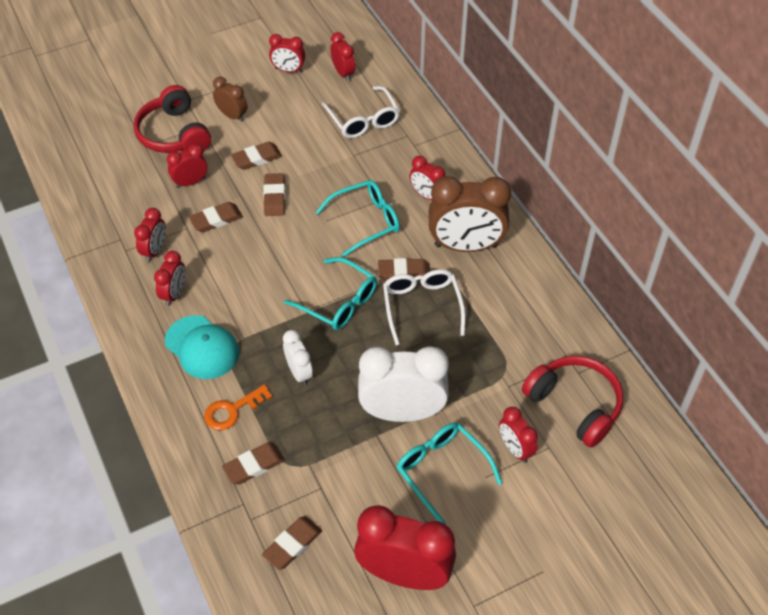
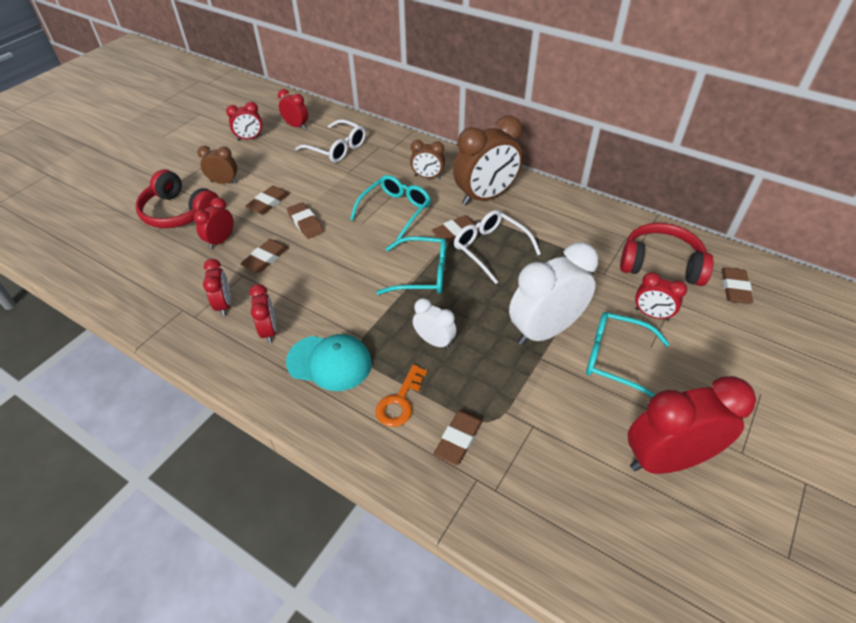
camera: 30 degrees left, 5 degrees down
brown eraser [262,516,322,570] -> brown eraser moved to [722,267,753,304]
red clock [410,156,445,200] -> brown clock [410,140,445,179]

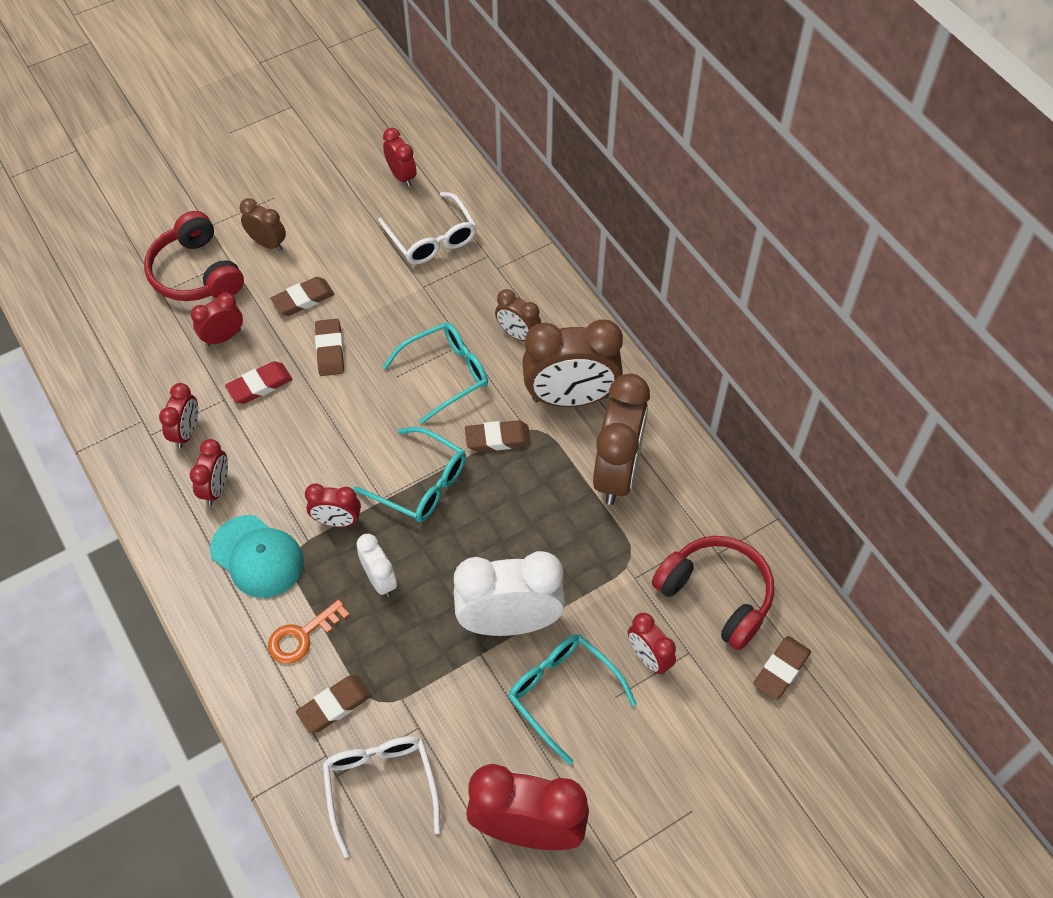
camera: 25 degrees right, 10 degrees up
red clock [226,102,262,141] -> red clock moved to [305,483,361,527]
brown eraser [240,239,289,273] -> red eraser [225,361,293,404]
white glasses [454,210,541,284] -> white glasses moved to [322,736,441,858]
none -> brown clock [593,373,650,505]

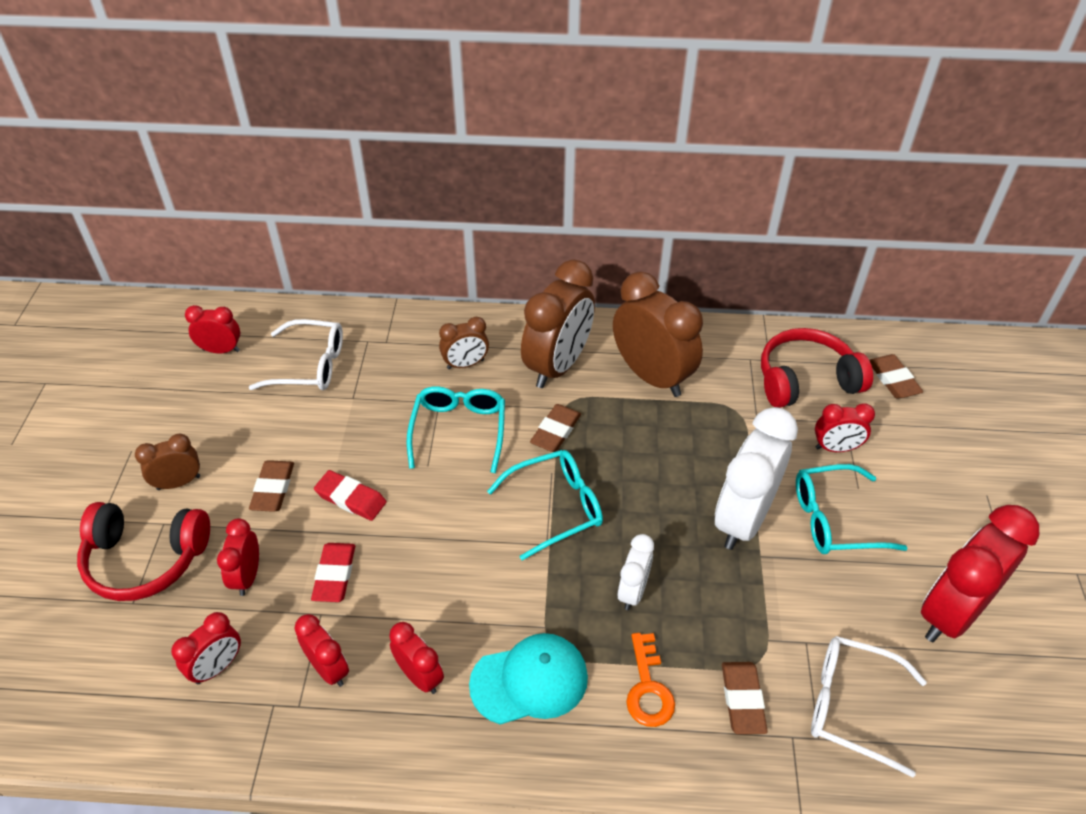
camera: 55 degrees left, 10 degrees down
red clock [305,483,361,527] -> red clock moved to [171,612,241,684]
brown eraser [315,319,344,376] -> red eraser [314,470,387,521]
white clock [356,534,397,597] -> white clock turned 105 degrees clockwise [618,534,654,610]

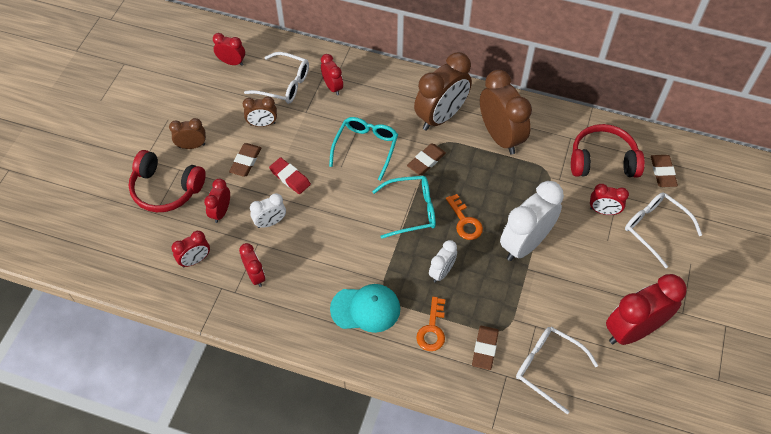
camera: 15 degrees right, 10 degrees up
red eraser [311,543,355,602] -> white clock [250,193,286,228]
red clock [389,622,444,694] -> red clock moved to [321,54,343,96]
brown clock [439,317,489,369] -> brown clock moved to [243,97,277,127]
turquoise glasses [796,464,907,554] -> none
none -> orange key [446,194,483,240]
none -> white glasses [625,192,702,268]

